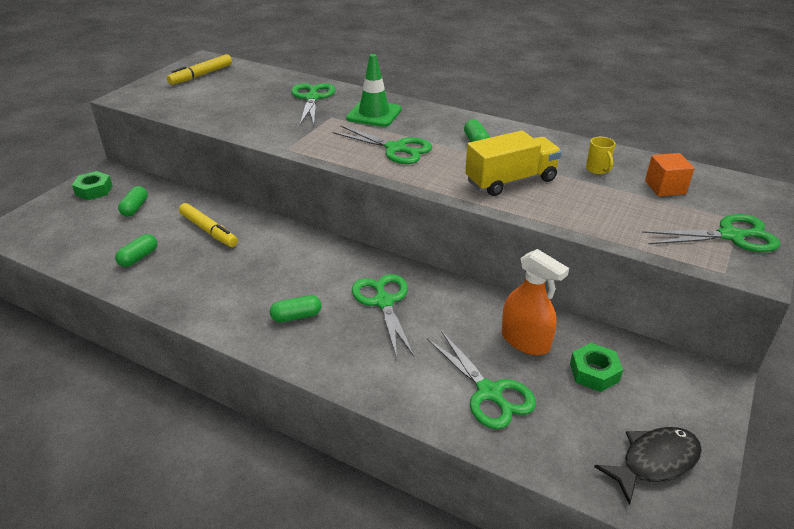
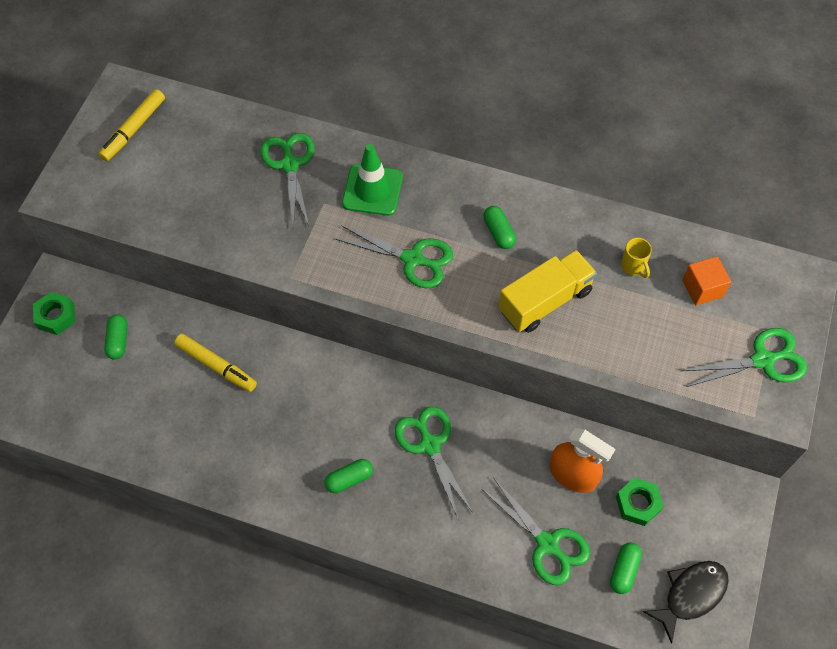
camera: 10 degrees left, 25 degrees up
green capsule [115,234,157,267] -> green capsule moved to [610,543,642,594]

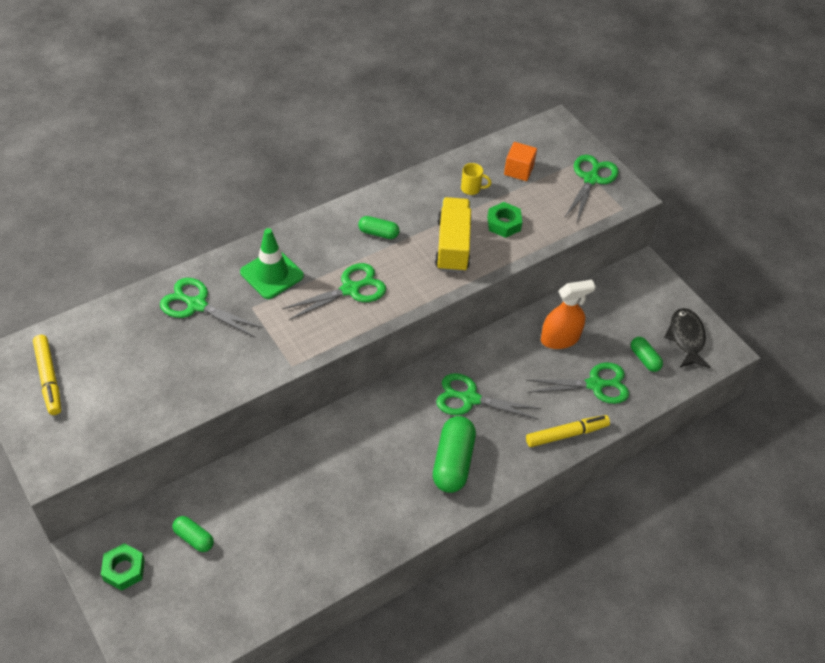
camera: 55 degrees left, 10 degrees down
yellow marker [174,334,257,392] -> yellow marker moved to [526,415,610,447]
green capsule [324,459,373,493] -> green capsule [433,416,476,493], size x1.83
green nut [616,477,664,526] -> green nut moved to [487,202,522,238]

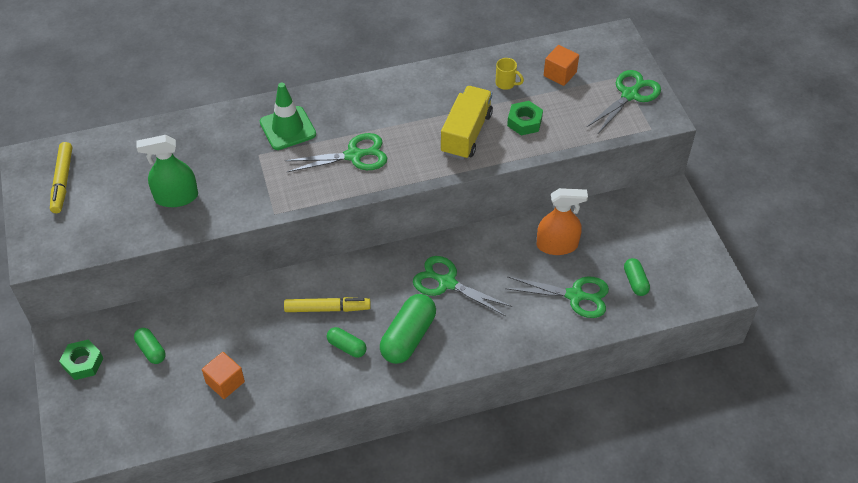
camera: 20 degrees right, 0 degrees up
green scissors [160,278,263,337] -> none
green capsule [358,216,400,239] -> green capsule moved to [327,327,367,358]
yellow marker [526,415,610,447] -> yellow marker moved to [284,297,371,312]
black fish [664,308,711,368] -> none
none -> green spray bottle [136,135,198,207]
none -> orange cube [202,352,245,399]

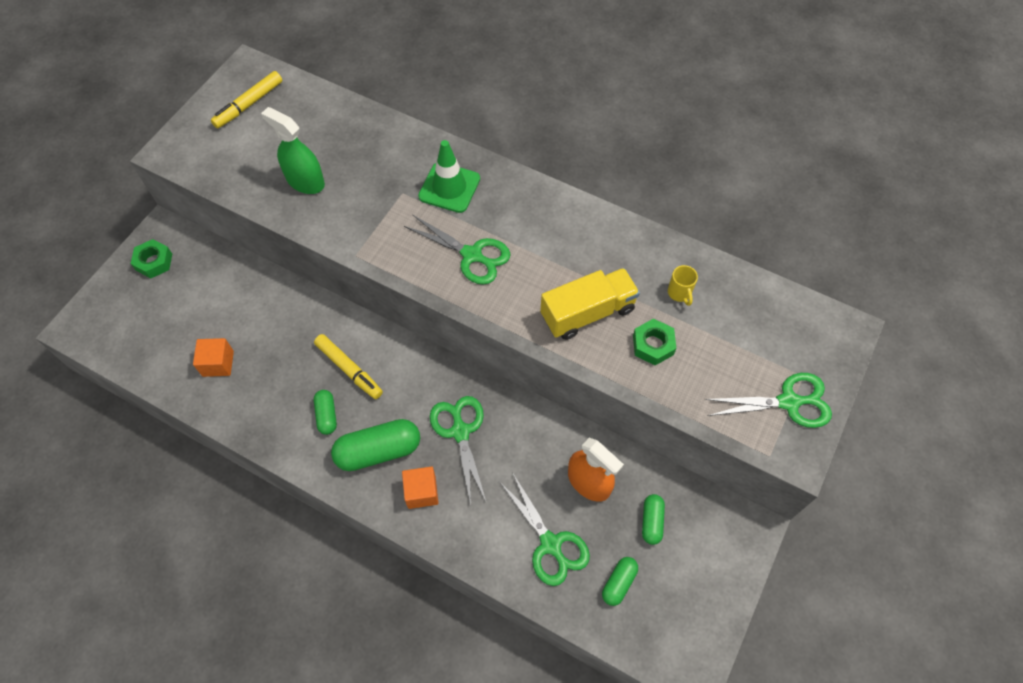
camera: 45 degrees right, 10 degrees up
green capsule [134,328,166,364] -> green capsule moved to [642,494,665,545]
orange cube [544,45,579,86] -> orange cube moved to [402,467,439,509]

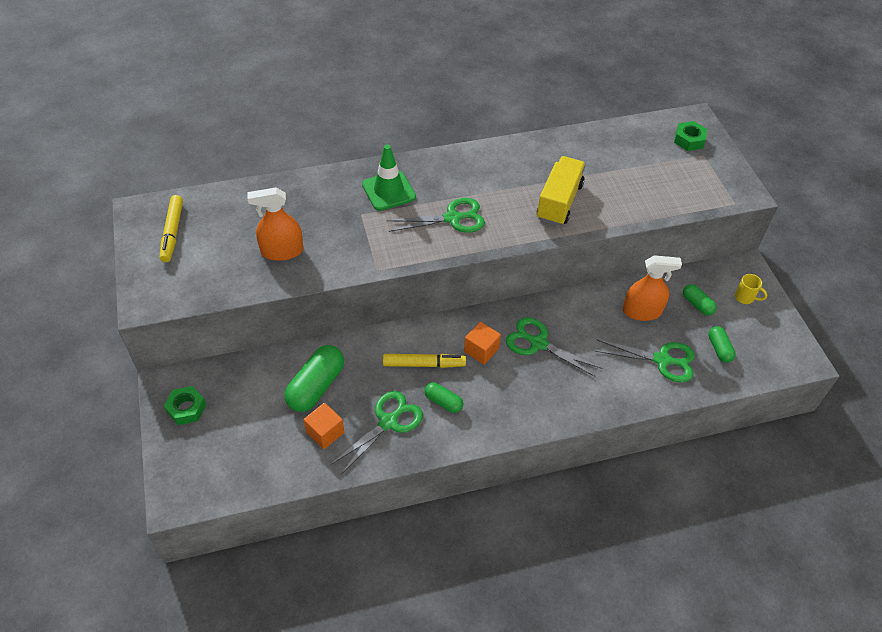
camera: 45 degrees left, 10 degrees down
green spray bottle [261,107,325,194] -> orange spray bottle [247,187,303,261]
green capsule [331,419,420,471] -> green capsule moved to [284,345,344,412]
orange cube [402,467,439,509] -> orange cube moved to [464,322,501,365]
green nut [633,318,676,366] -> green nut moved to [674,121,707,151]
yellow mug [668,265,698,306] -> yellow mug moved to [735,274,767,304]
green scissors [704,373,832,428] -> green scissors moved to [331,391,423,473]

